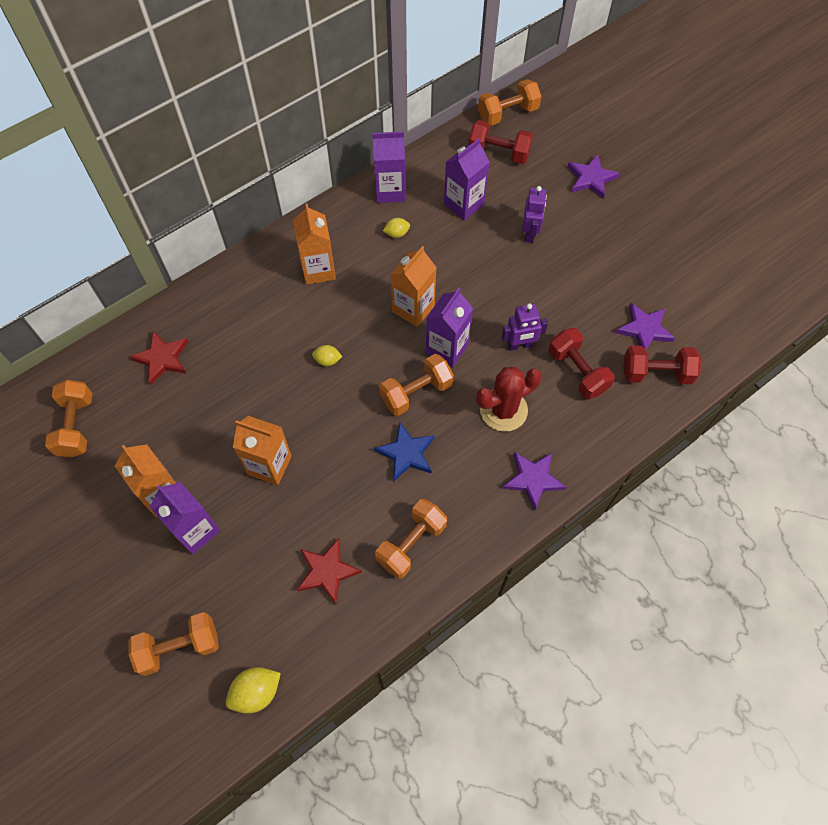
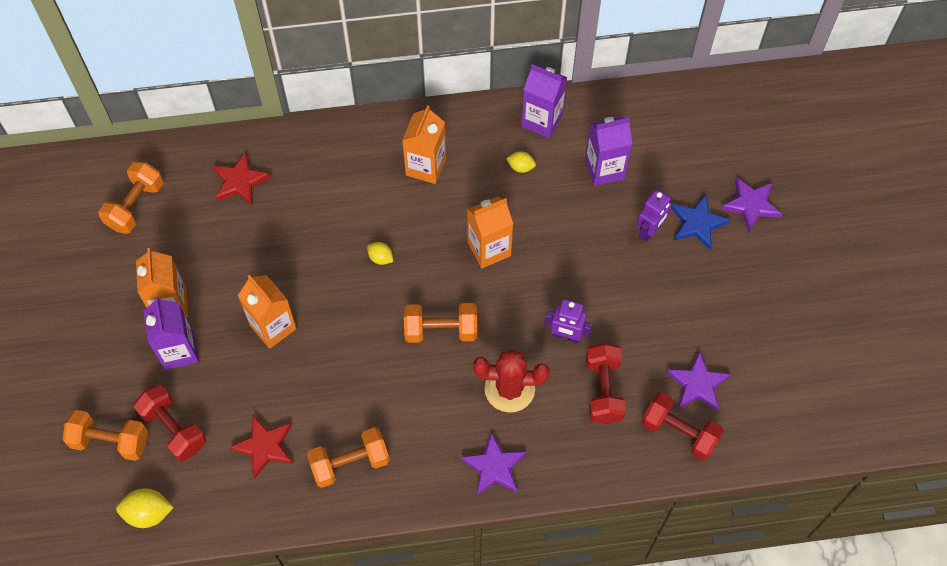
camera: 30 degrees right, 0 degrees up
blue star [374,423,435,481] -> blue star moved to [671,194,730,250]
purple carton [426,288,473,367] -> none
red dumbbell [468,120,533,164] -> red dumbbell moved to [133,385,206,462]
orange dumbbell [478,79,542,126] -> none

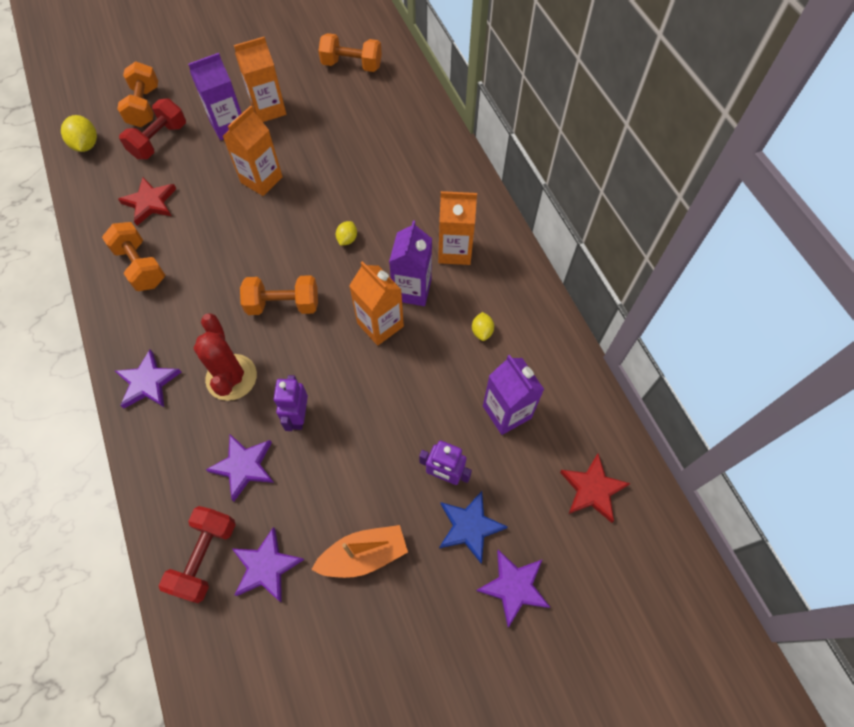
camera: 75 degrees right, 0 degrees up
red star [213,152,271,205] -> red star moved to [560,453,631,523]
orange dumbbell [404,303,477,343] -> orange dumbbell turned 75 degrees counterclockwise [240,275,318,315]
purple carton [522,64,568,138] -> purple carton moved to [389,220,432,306]
red dumbbell [586,343,626,424] -> purple star [206,434,274,501]
none -> orange boat [311,525,408,578]

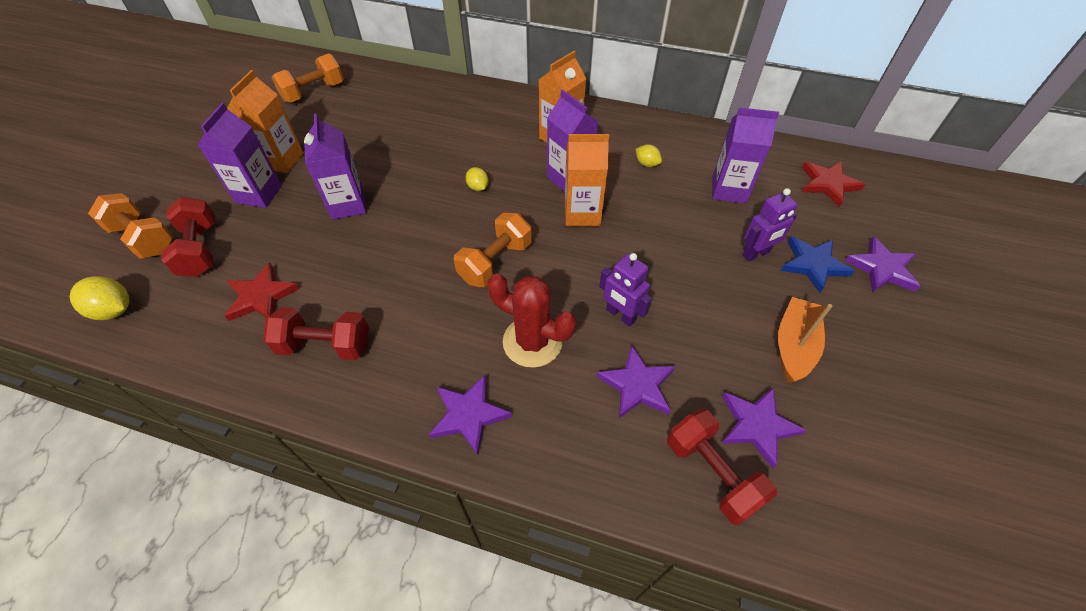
camera: 50 degrees left, 10 degrees down
orange dumbbell [102,222,165,291] -> red dumbbell [263,307,369,360]
orange carton [223,106,283,196] -> purple carton [304,114,366,220]

